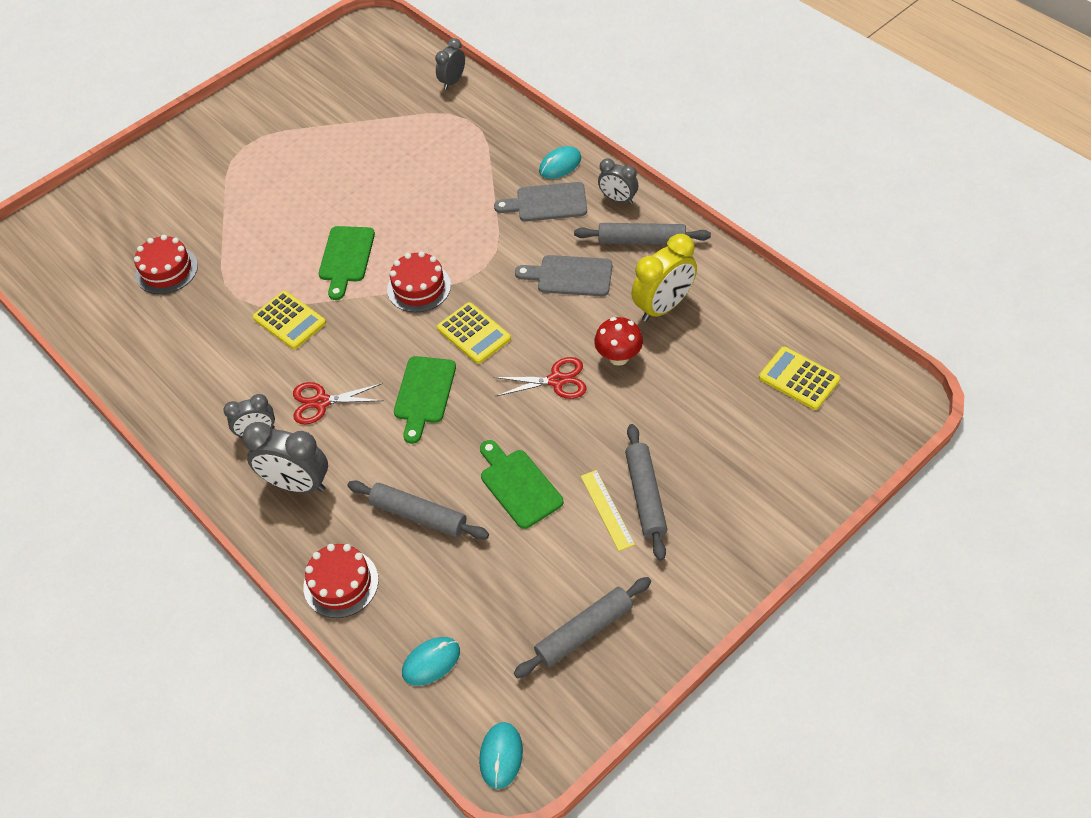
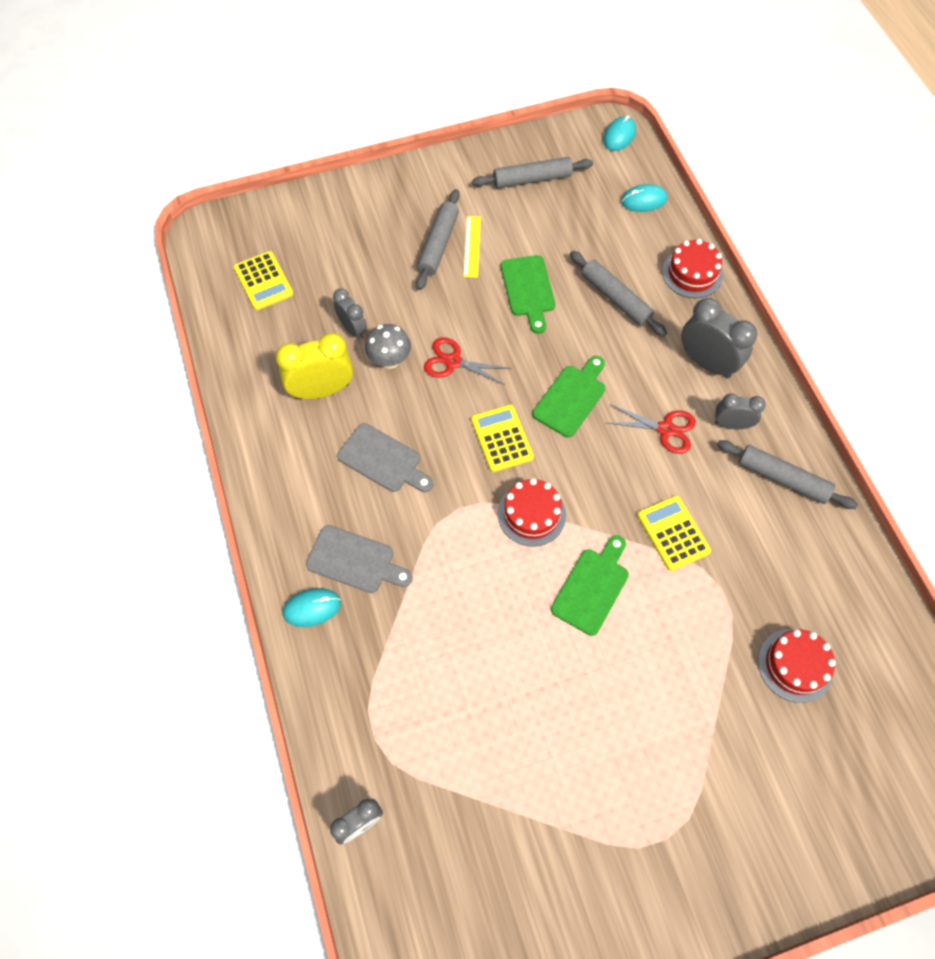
camera: 160 degrees left, 10 degrees up
grey rolling pin [574,223,711,245] -> grey rolling pin moved to [717,440,858,509]
red mushroom [594,317,643,366] -> grey mushroom [365,324,411,369]
grey clock [598,158,638,204] -> grey clock moved to [333,288,367,339]

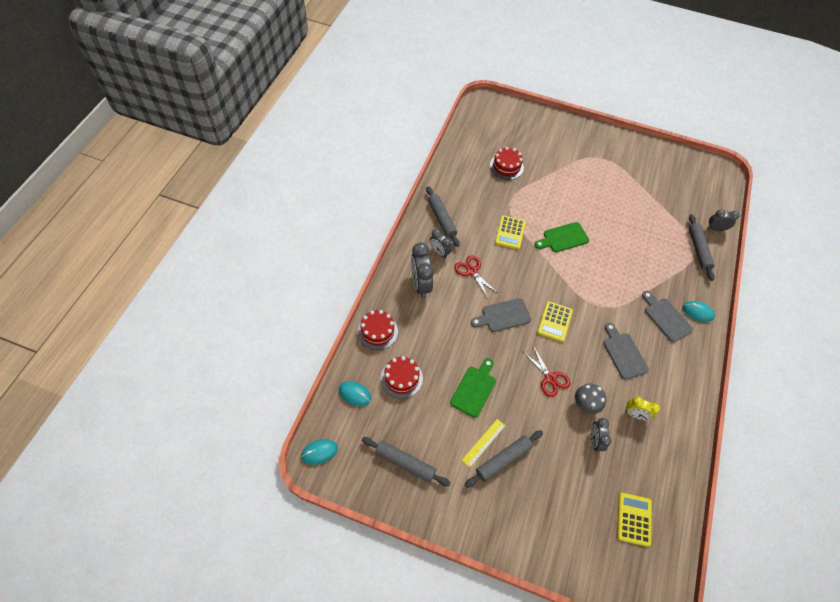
camera: 145 degrees left, 5 degrees down
yellow clock [276,333,353,399] -> yellow clock [625,396,661,421], size x0.61
red cake [498,478,566,547] -> red cake moved to [381,356,423,399]
green cutting board [533,356,605,437] -> grey cutting board [471,298,531,332]
grey rolling pin [570,251,667,336] -> grey rolling pin moved to [689,214,715,281]

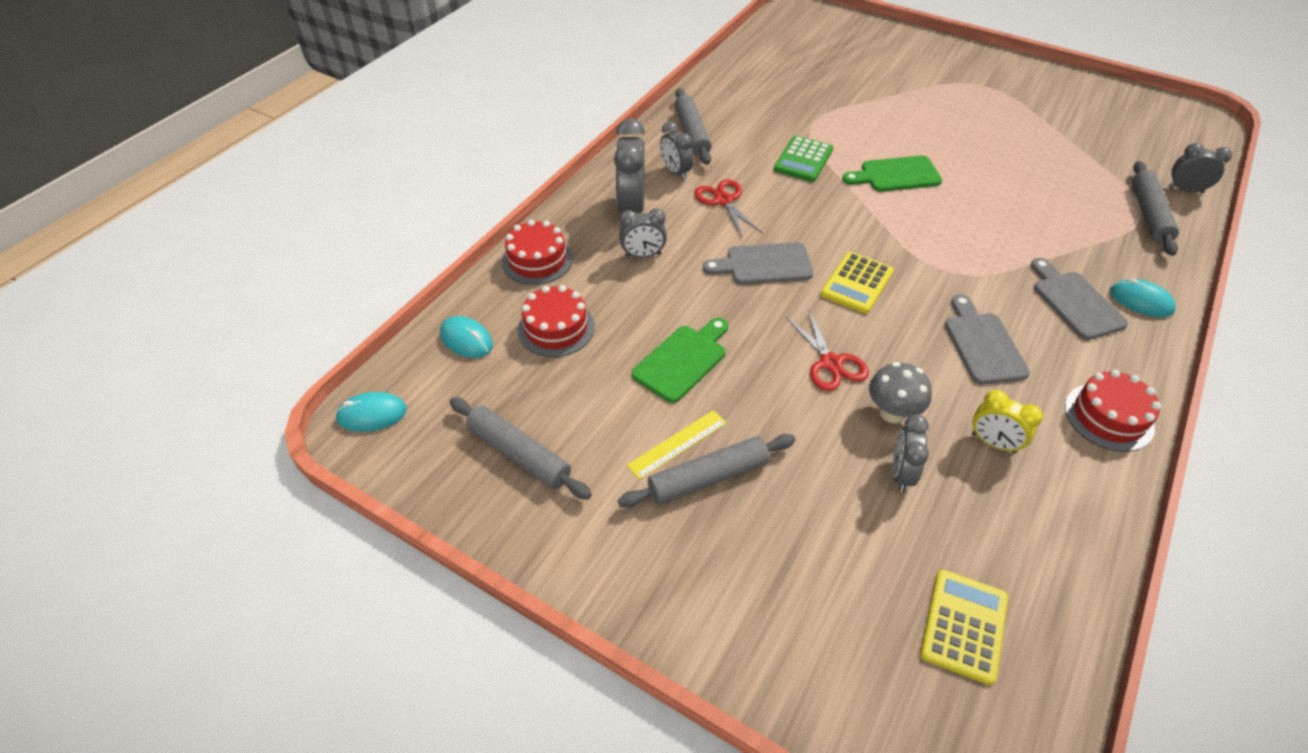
camera: 15 degrees right, 10 degrees down
red cake [490,147,524,180] -> red cake moved to [1065,370,1161,452]
yellow calculator [495,215,526,250] -> green calculator [774,136,833,182]
none -> grey clock [619,208,667,258]

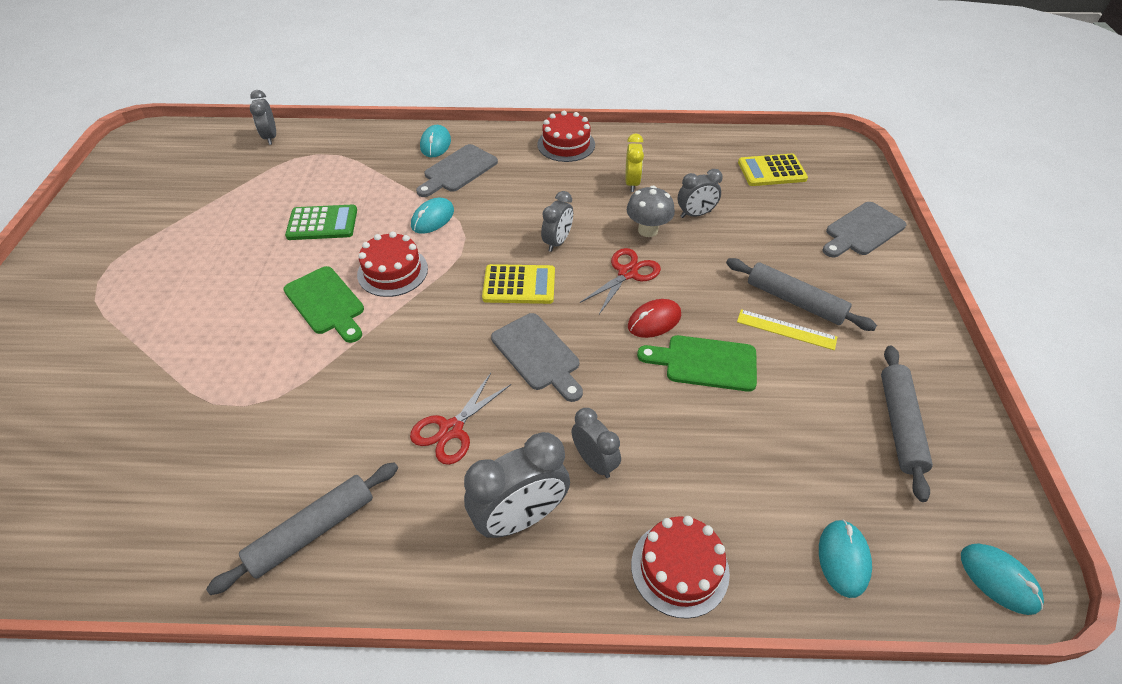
camera: 120 degrees left, 0 degrees up
red cake [518,285,595,357] -> red cake moved to [357,231,428,297]
grey clock [660,122,693,180] -> grey clock moved to [541,191,573,252]
green calculator [774,136,833,182] -> green calculator moved to [285,205,357,240]
grey cutting board [945,294,1030,384] -> grey cutting board moved to [822,202,906,258]
grey rolling pin [1132,161,1179,256] -> none
none -> turquoise mouse [411,198,454,234]
none -> red mouse [628,299,681,338]

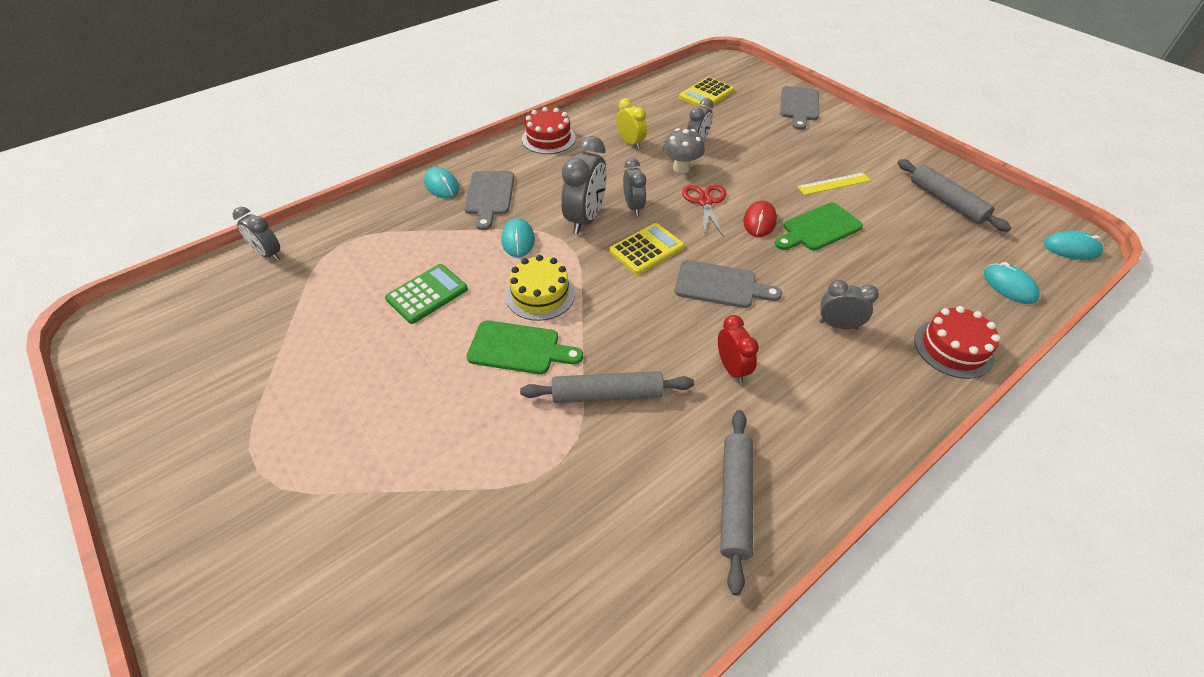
camera: 40 degrees left, 0 degrees up
red cake [357,231,428,297] -> yellow cake [506,255,575,321]
red scissors [410,373,511,465] -> red clock [718,315,759,383]
grey clock [464,432,570,538] -> grey clock moved to [561,136,607,234]
grey rolling pin [726,258,877,331] -> grey rolling pin moved to [520,371,694,403]

